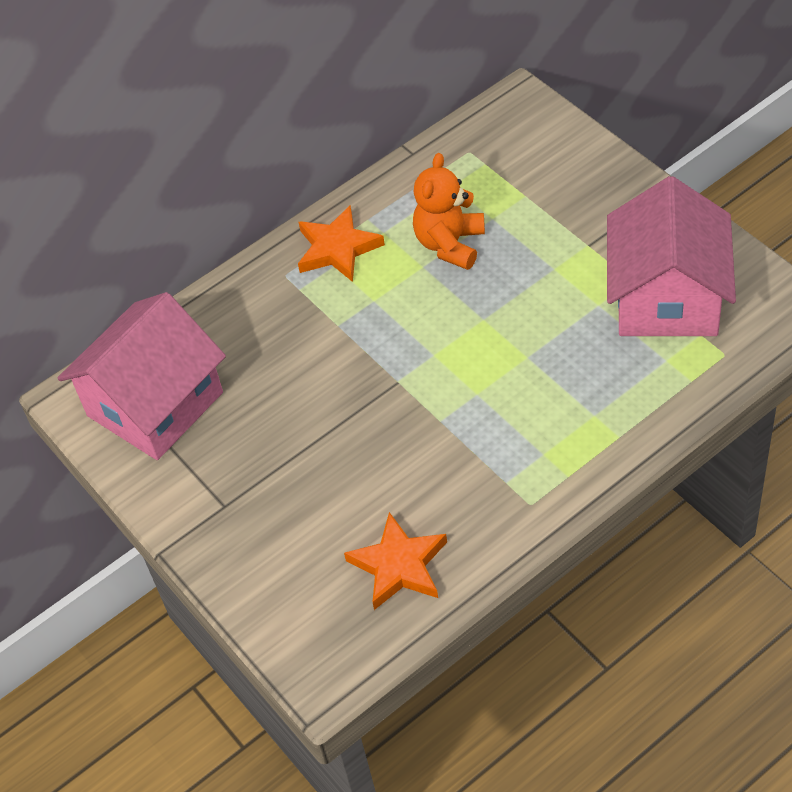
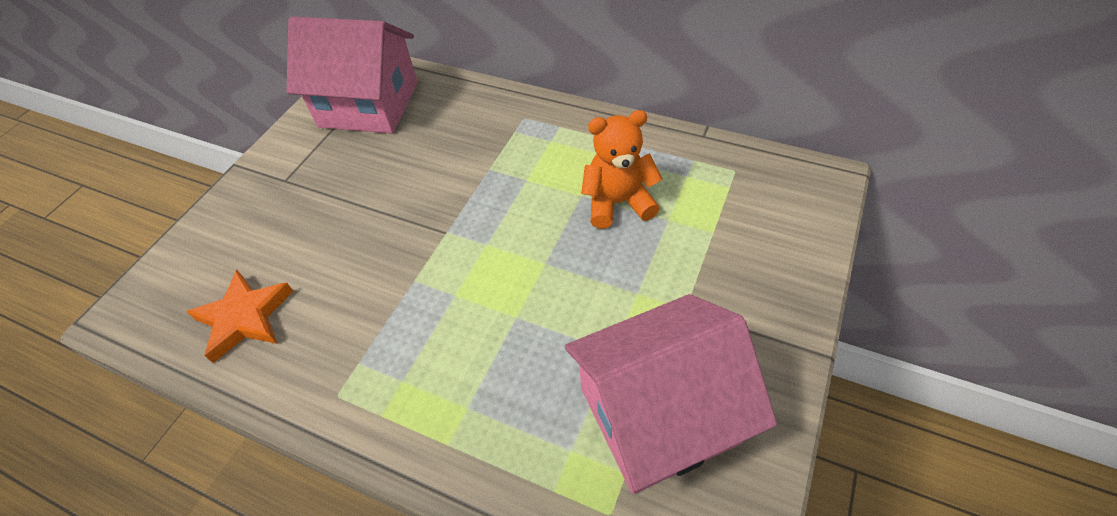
camera: 60 degrees right, 0 degrees up
orange star [298,205,385,282] -> none

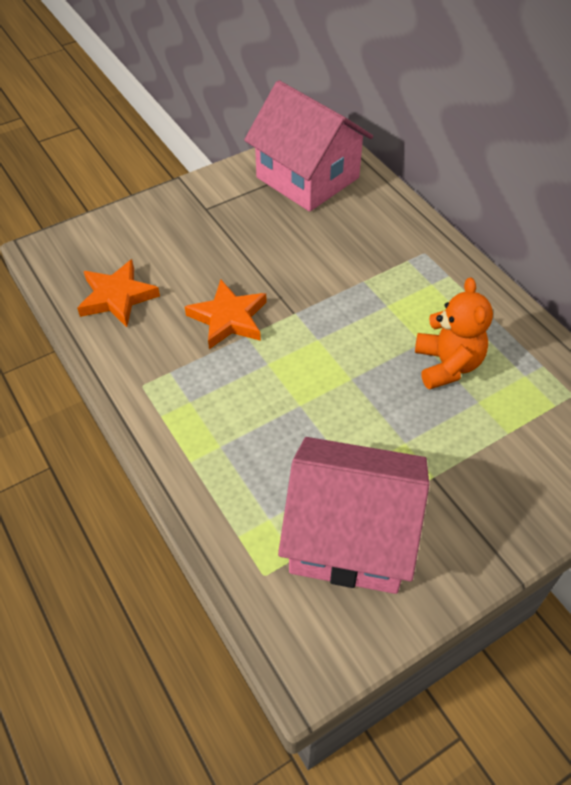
camera: 30 degrees right, 0 degrees up
orange teddy bear [581,110,663,229] -> orange teddy bear turned 60 degrees clockwise [415,277,493,390]
none -> orange star [185,279,267,349]

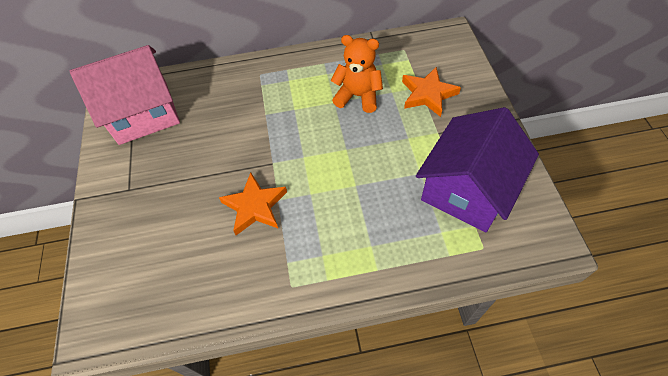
camera: 65 degrees left, 5 degrees up
orange star [77,259,160,327] -> orange star moved to [402,67,461,117]
pink house [278,437,429,594] -> purple house [416,107,539,232]

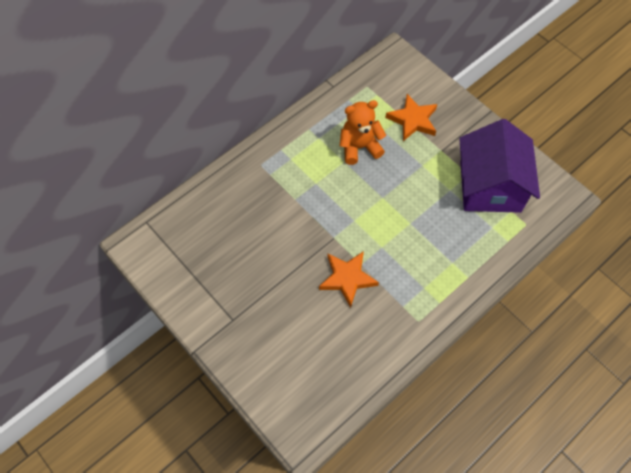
camera: 35 degrees left, 5 degrees up
pink house [70,45,180,145] -> none

